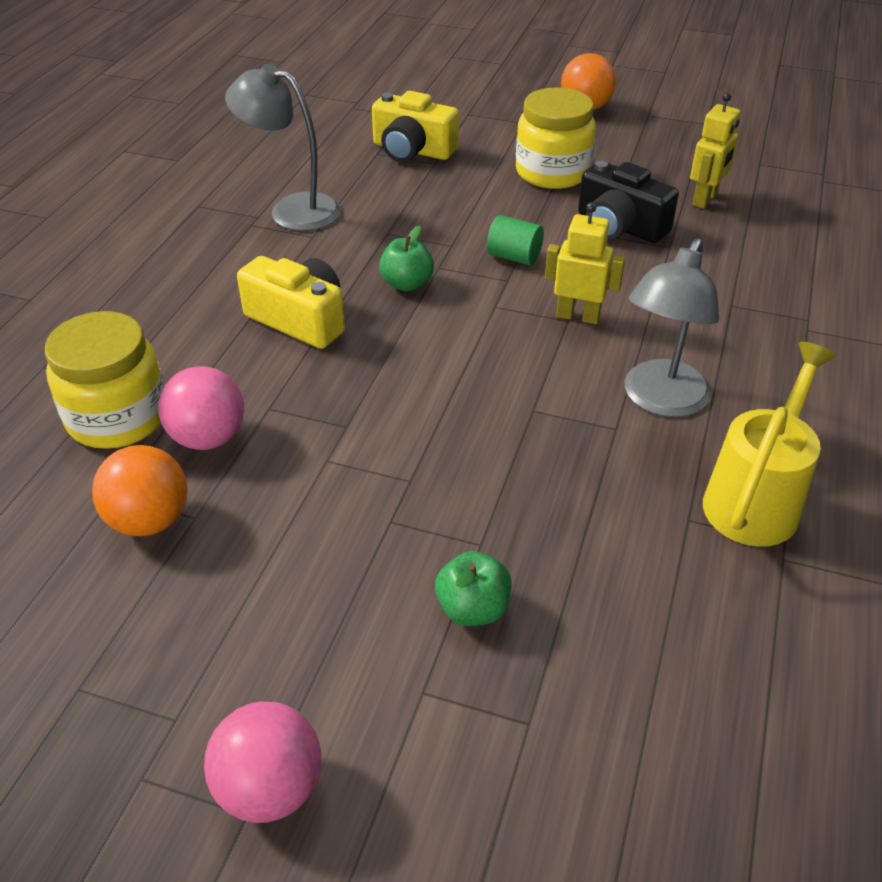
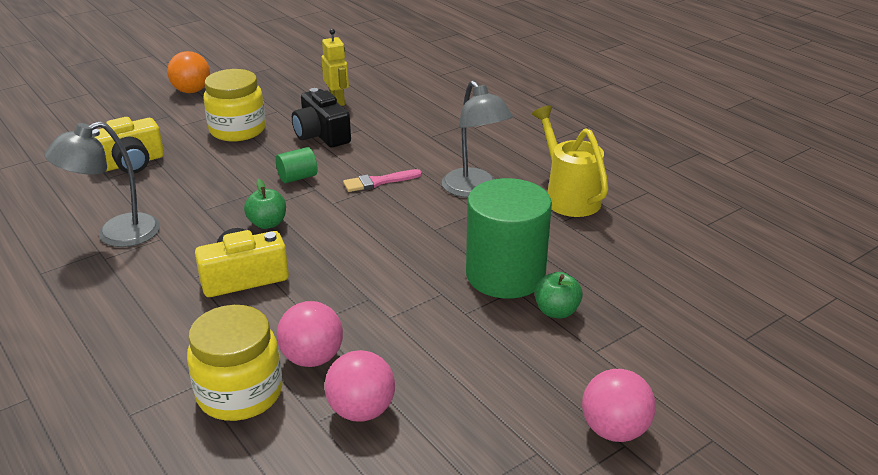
camera: 55 degrees left, 10 degrees down
orange ball [92,445,188,536] -> pink ball [324,350,395,422]
yellow robot [545,202,625,324] -> pink brush [343,169,422,192]
black camera [578,161,679,243] -> black camera turned 75 degrees clockwise [292,88,351,148]
none -> green cylinder [466,178,552,298]

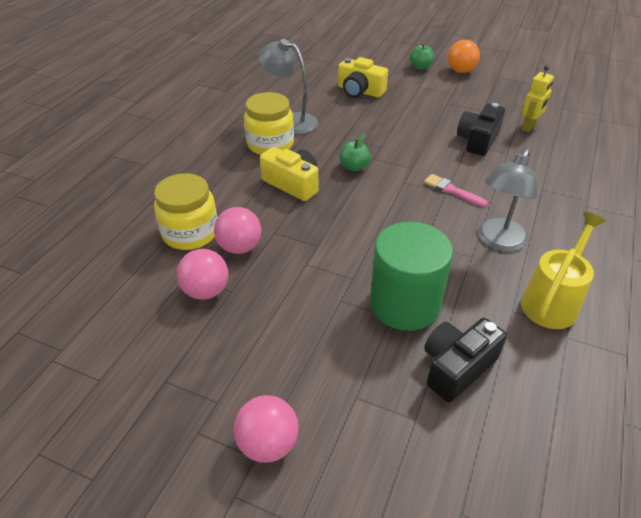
camera: 60 degrees right, 10 degrees up
yellow jar [203,69,266,141] -> yellow jar moved to [244,92,294,155]
green cylinder [276,147,318,183] -> none
green apple [534,272,583,318] -> green apple moved to [410,44,434,70]
none -> black camera [424,318,507,402]

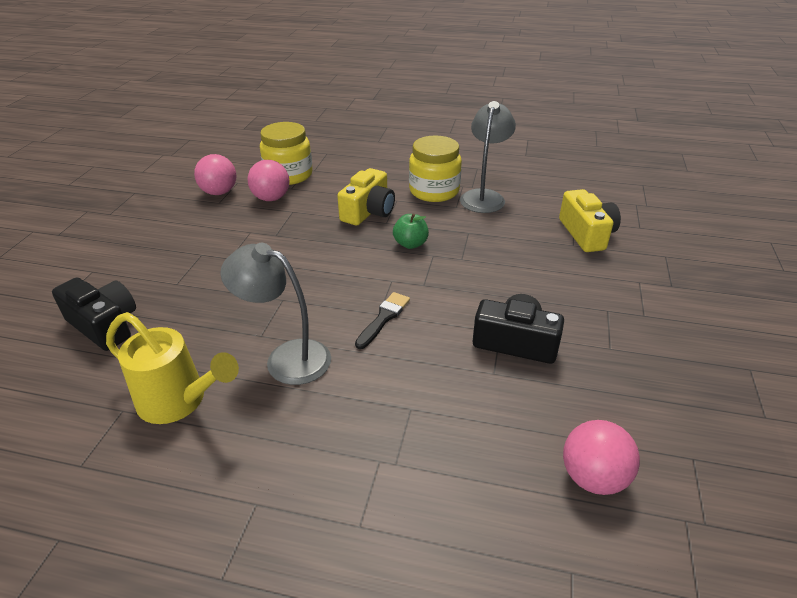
camera: 80 degrees right, 5 degrees down
pink ball [234,395,299,463] -> pink ball moved to [563,420,640,495]
yellow camera [338,57,388,98] -> yellow camera turned 150 degrees clockwise [559,189,621,252]
green cylinder [370,222,453,331] -> none
green apple [410,44,434,70] -> none
pink brush [424,174,488,207] -> black brush [355,292,410,349]
orange ball [448,40,480,73] -> none
yellow robot [521,65,554,132] -> none

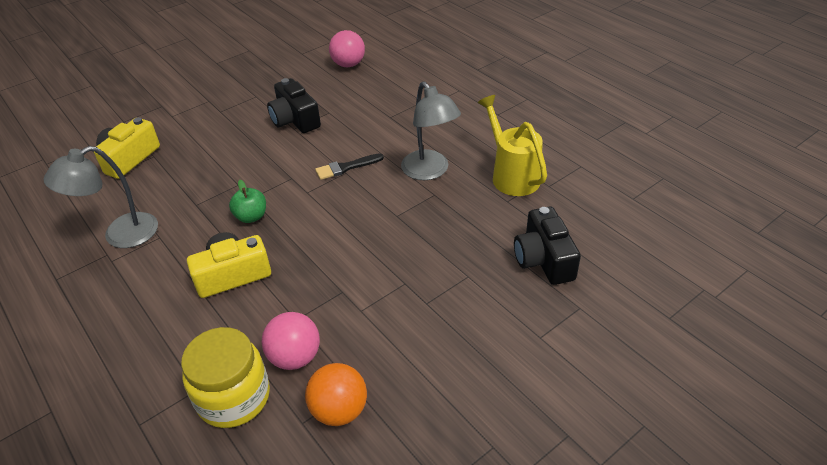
camera: 140 degrees left, 5 degrees up
pink ball [194,154,237,195] -> orange ball [305,363,367,426]
yellow jar [409,136,462,202] -> none

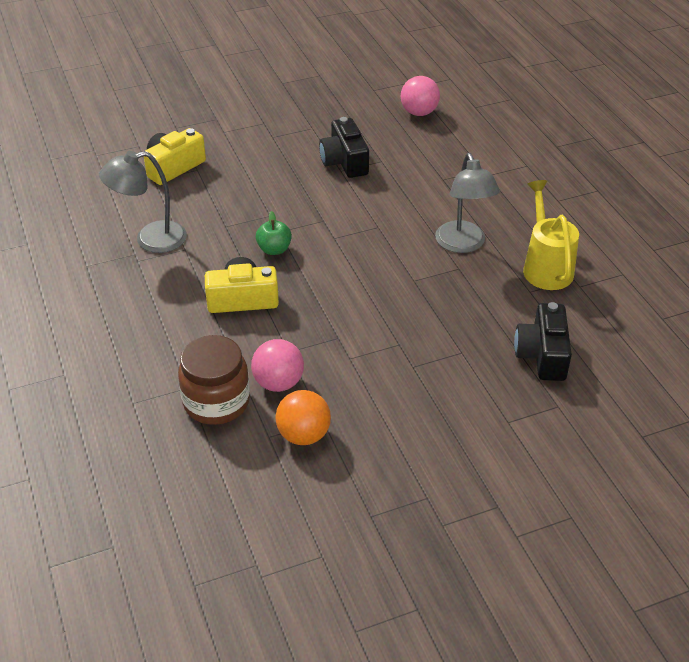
camera: 15 degrees right, 0 degrees up
yellow jar [181,327,270,428] -> brown jar [178,335,250,425]
black brush [315,153,384,180] -> none

